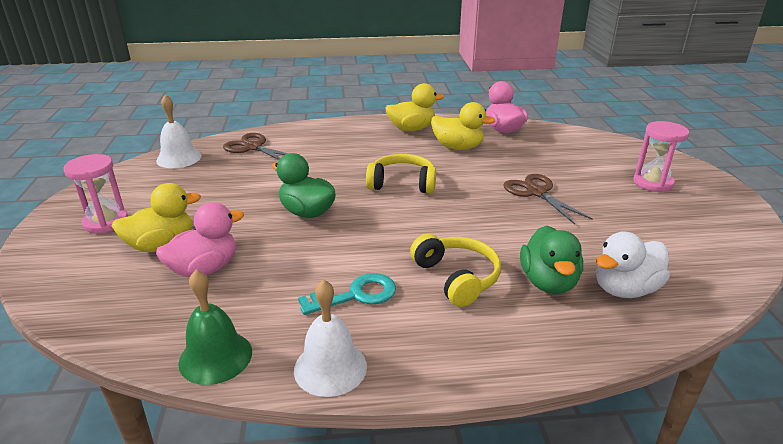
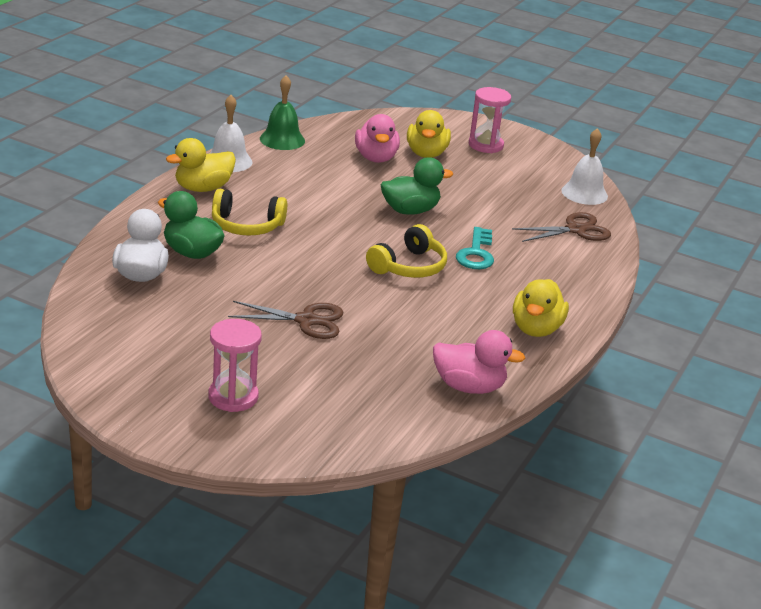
camera: 120 degrees right, 0 degrees up
turquoise key [298,273,396,315] -> turquoise key moved to [456,227,494,269]
yellow duck [431,102,495,150] -> yellow duck moved to [166,138,236,192]

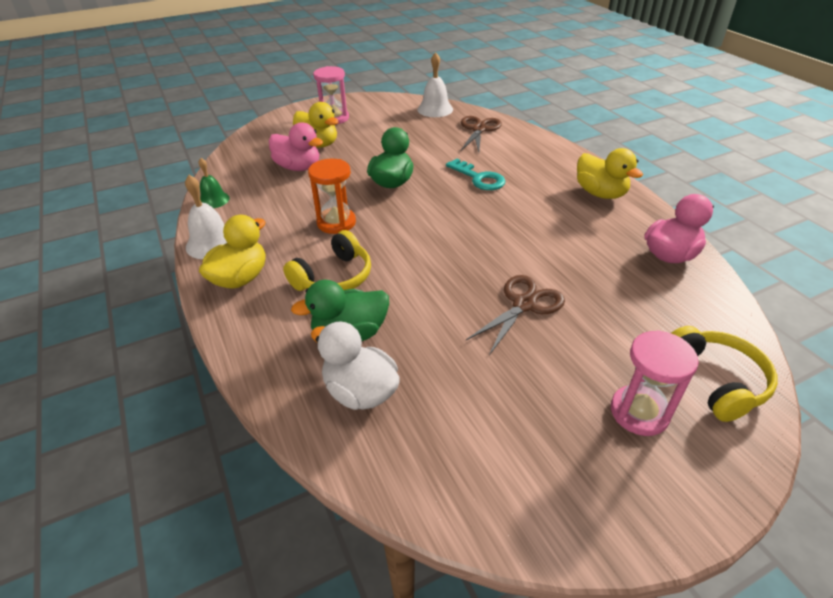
camera: 50 degrees left, 10 degrees up
yellow duck [166,138,236,192] -> yellow duck turned 150 degrees counterclockwise [199,215,266,288]
green bell [260,75,305,150] -> green bell [199,158,230,208], size x0.67
yellow headphones [366,224,447,278] -> yellow headphones moved to [671,326,778,422]
none -> orange hourglass [308,159,356,234]

